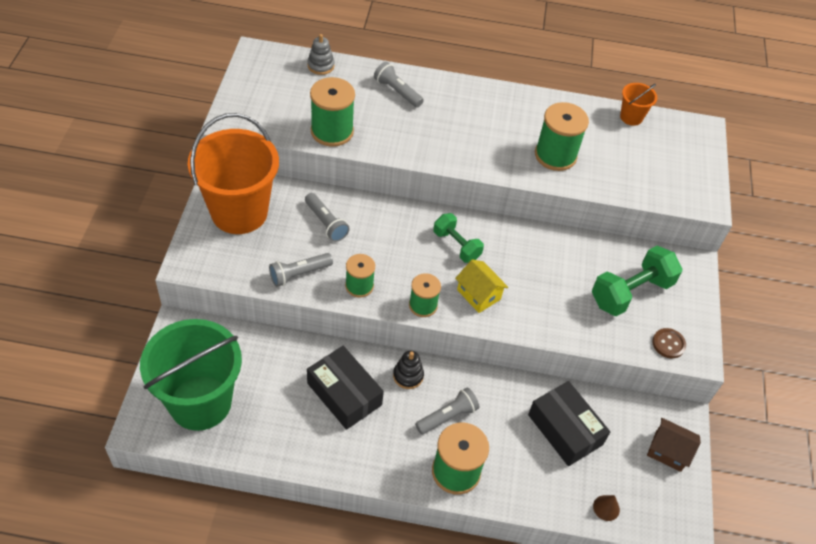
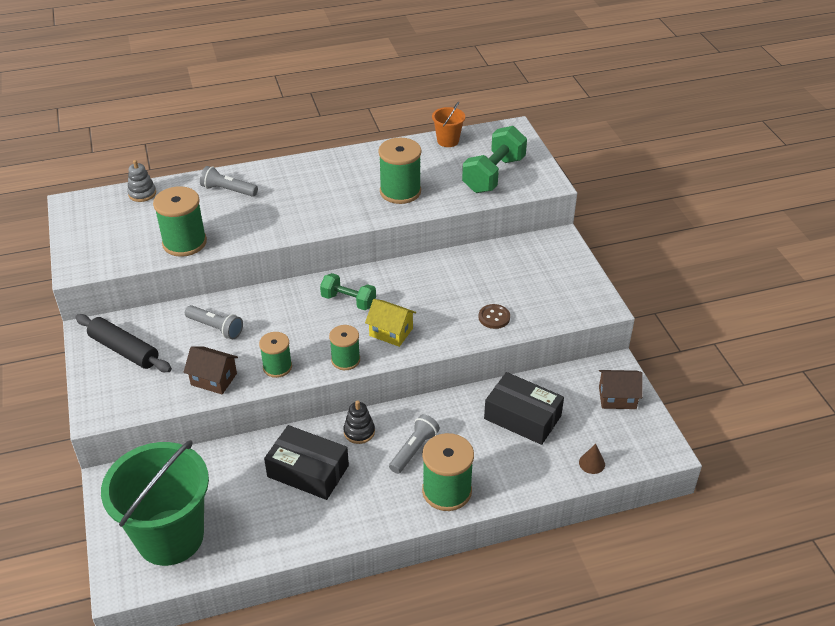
camera: 20 degrees left, 10 degrees down
orange bucket [188,113,279,234] -> black rolling pin [75,314,172,372]
grey flashlight [269,253,333,287] -> brown house [183,346,238,394]
green dumbbell [592,246,682,316] -> green dumbbell moved to [462,126,527,193]
brown button [652,328,686,358] -> brown button moved to [478,304,510,329]

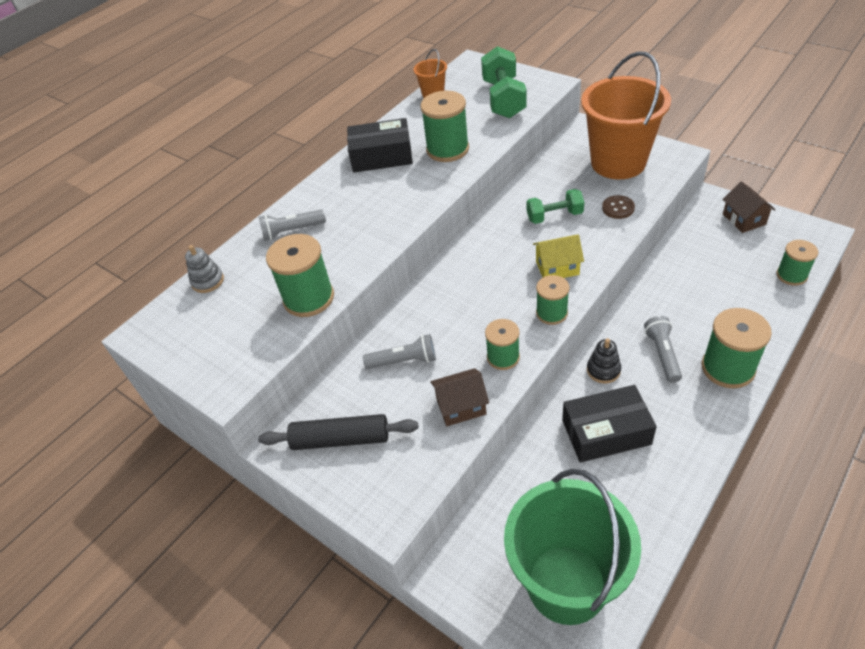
camera: 30 degrees left, 5 degrees up
green dumbbell [320,273,376,310] -> green dumbbell moved to [527,189,584,224]
black box [484,372,564,445] -> black box moved to [347,118,413,173]
brown cone [579,444,605,474] -> green spool [776,240,818,286]
brown house [599,370,643,409] -> brown house turned 75 degrees counterclockwise [722,181,776,233]
none -> orange bucket [581,51,671,179]

